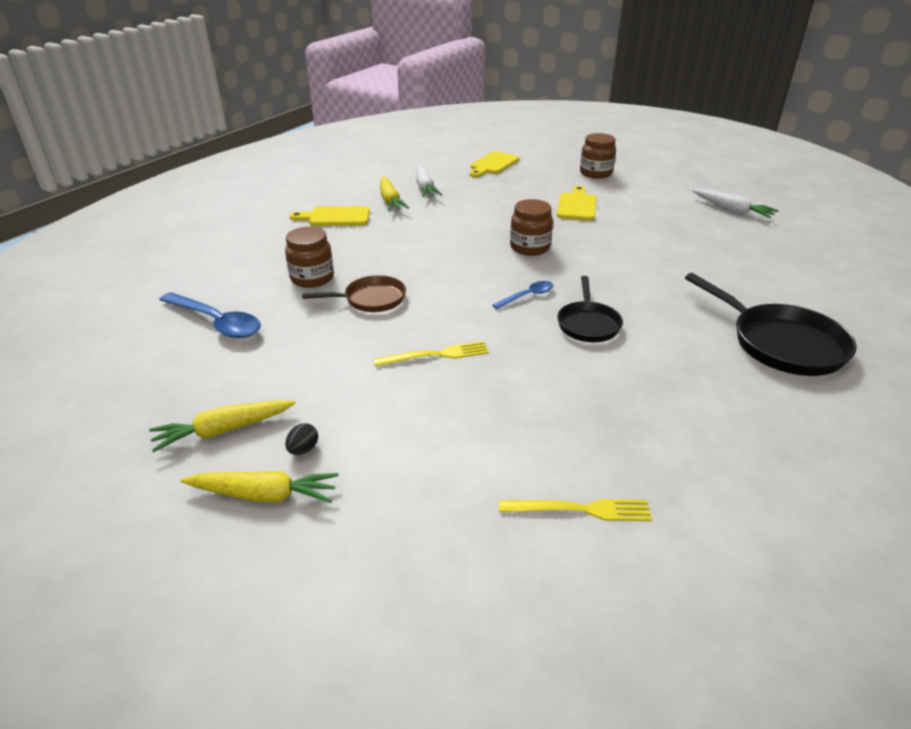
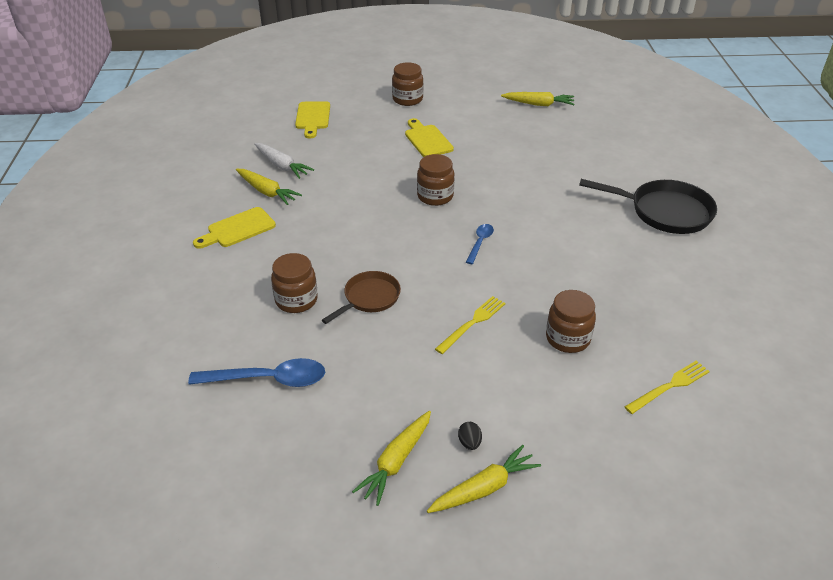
camera: 35 degrees left, 5 degrees up
black pan [557,276,623,342] -> none
white carrot [692,189,779,218] -> yellow carrot [501,92,575,106]
none -> brown jar [546,290,596,353]

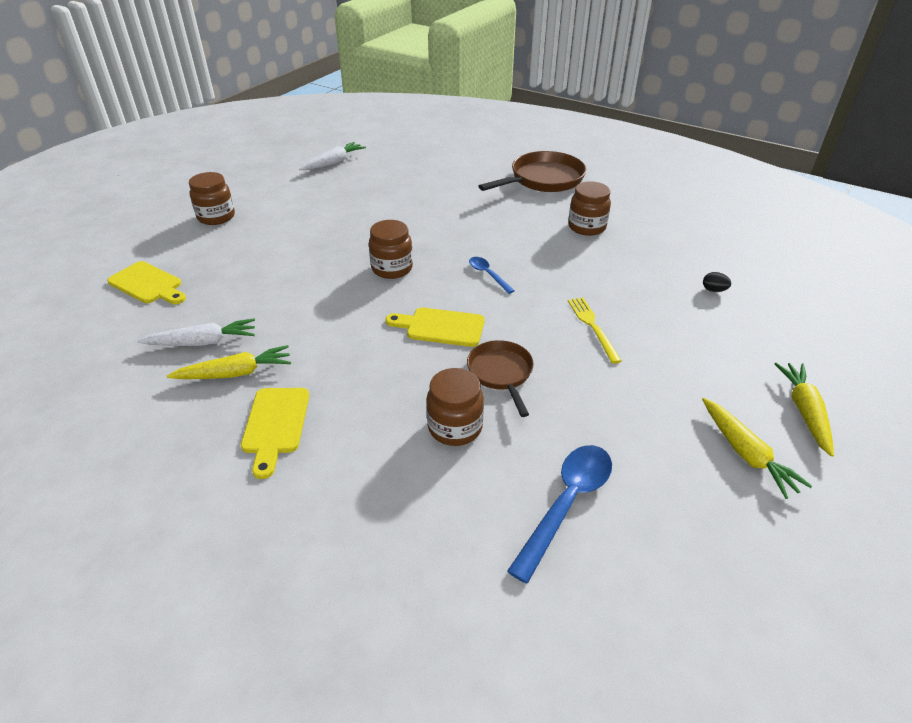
camera: 55 degrees left, 0 degrees up
yellow cutting board [405,118,454,157] -> yellow cutting board moved to [385,308,485,347]
black egg [458,422,482,450] -> black egg moved to [703,272,731,292]
yellow carrot [501,92,575,106] -> white carrot [299,142,366,170]
brown jar [546,290,596,353] -> brown jar moved to [568,181,611,236]
black pan [579,179,717,234] -> brown pan [479,151,586,192]
yellow fork [625,361,710,414] -> none

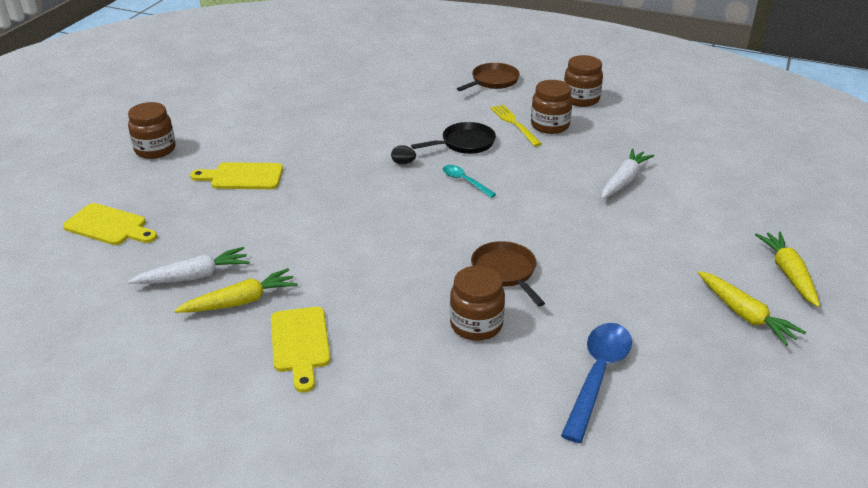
camera: 10 degrees left, 5 degrees down
white carrot [299,142,366,170] -> white carrot moved to [601,148,654,199]
brown jar [369,220,413,279] -> brown jar moved to [564,55,603,107]
yellow cutting board [385,308,485,347] -> yellow cutting board moved to [190,162,283,189]
blue spoon [469,257,515,294] -> turquoise spoon [443,165,496,198]
brown pan [479,151,586,192] -> brown pan [457,63,520,91], size x0.61
yellow fork [568,297,622,364] -> yellow fork moved to [491,105,542,146]
black egg [703,272,731,292] -> black egg moved to [391,145,416,165]
none -> black pan [411,122,496,154]

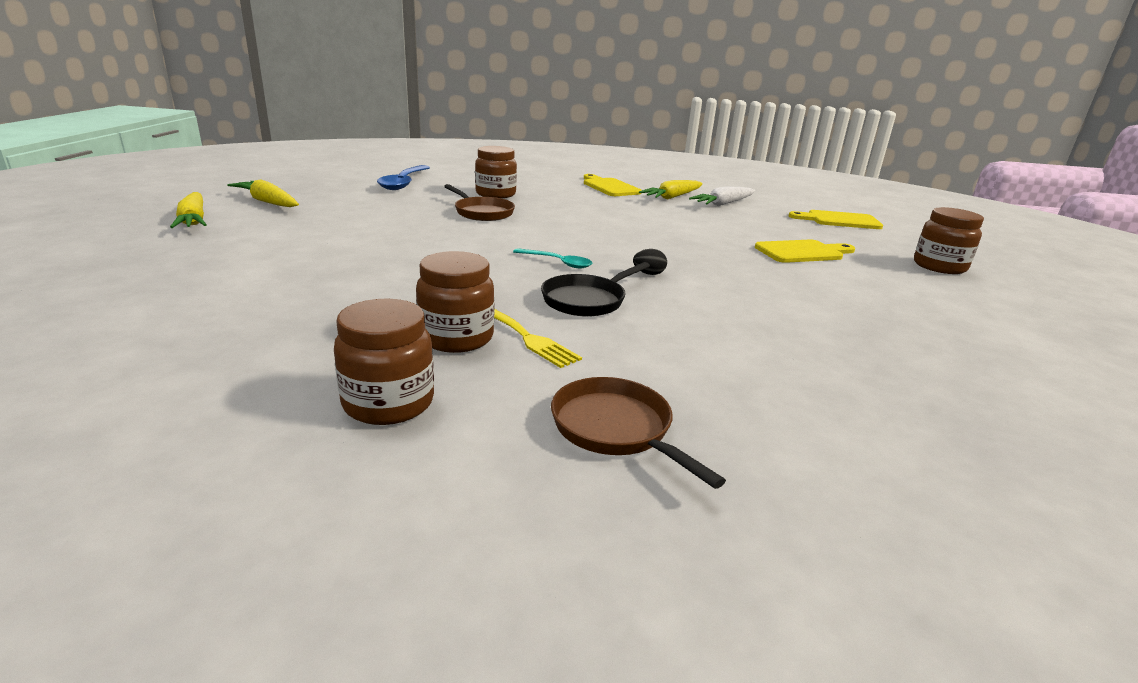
camera: 160 degrees right, 10 degrees down
brown pan [457,63,520,91] -> brown pan turned 120 degrees clockwise [551,377,726,489]
white carrot [601,148,654,199] -> none

